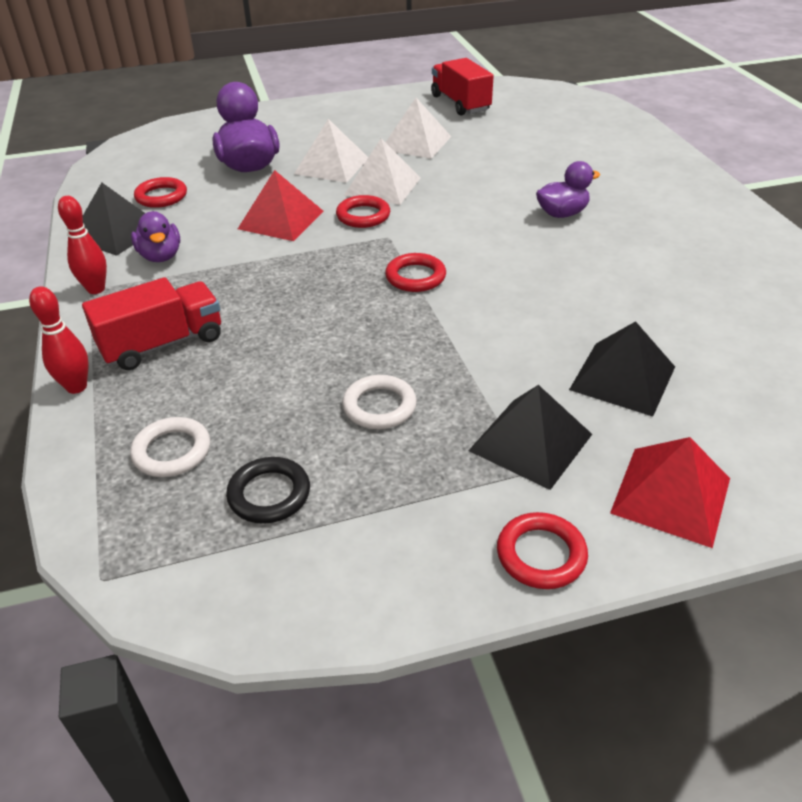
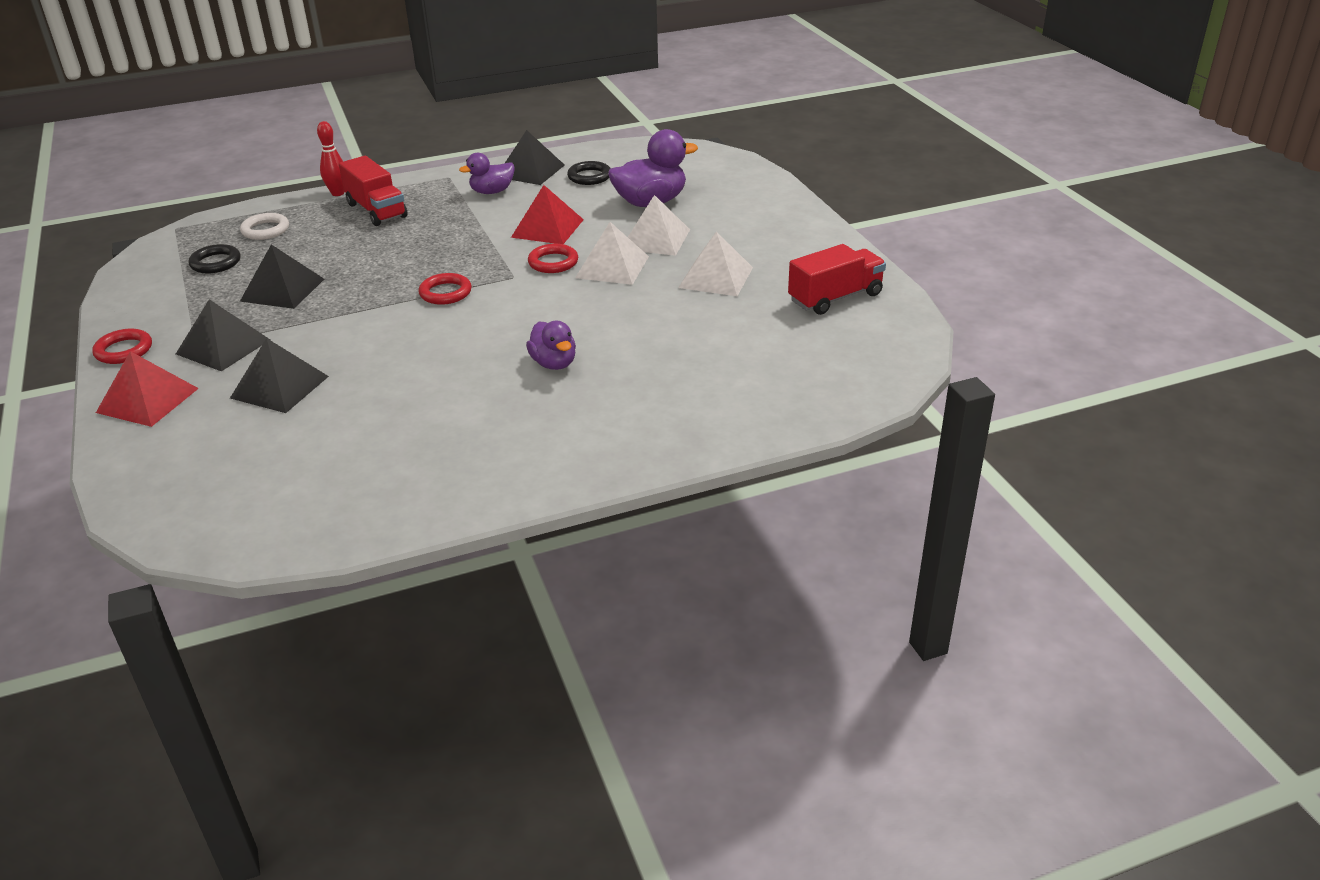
camera: 85 degrees right, 5 degrees down
red bowling pin [58,196,107,294] -> none
red ring [134,177,187,208] -> black ring [567,161,610,185]
white ring [342,375,417,429] -> black pyramid [240,245,324,309]

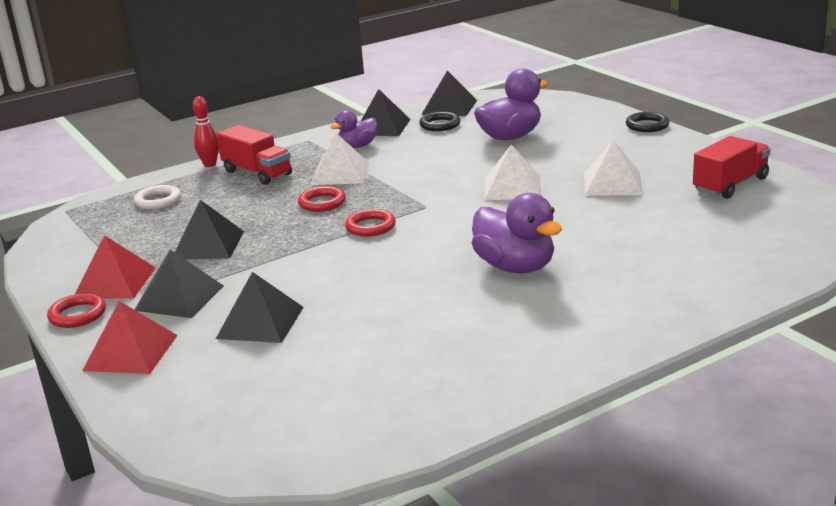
camera: 10 degrees left, 10 degrees down
black ring [188,244,240,273] -> black ring moved to [626,112,669,132]
red pyramid [511,185,584,244] -> red pyramid moved to [75,235,155,298]
purple duck [526,321,576,370] -> purple duck [472,193,562,274], size x1.63
red ring [528,244,578,273] -> red ring moved to [298,186,346,212]
white pyramid [628,195,690,256] -> white pyramid moved to [310,132,369,185]
none -> black pyramid [421,70,477,116]

